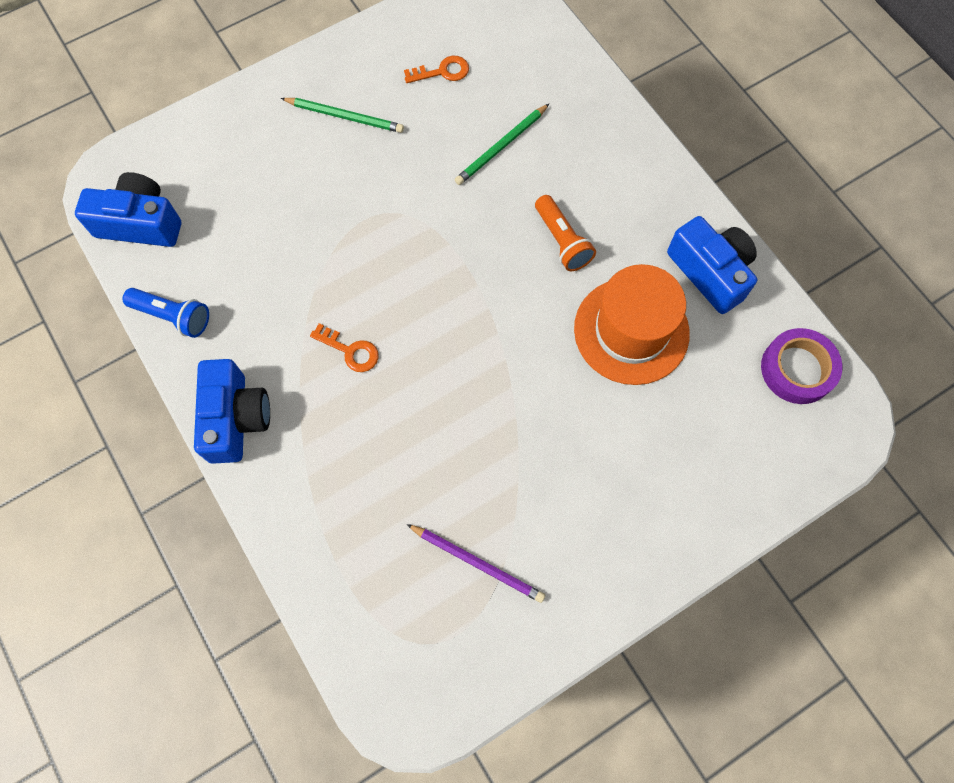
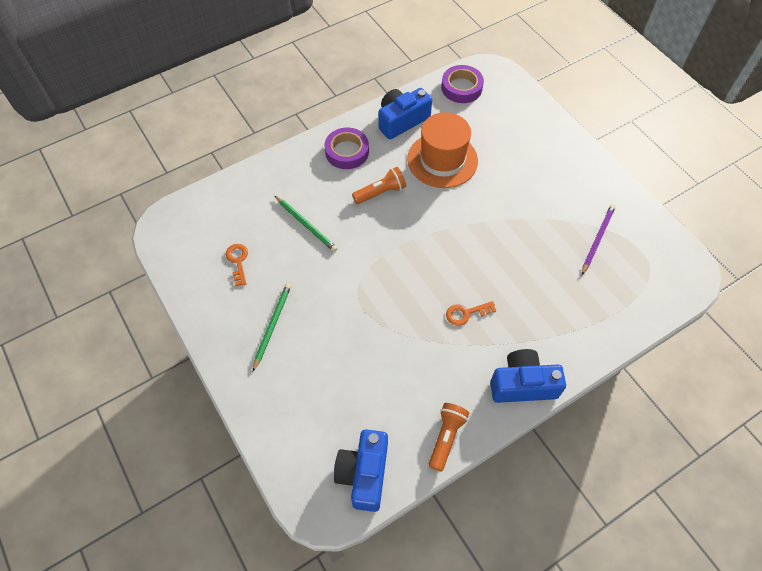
camera: 90 degrees left, 10 degrees down
blue flashlight [123,288,209,338] -> orange flashlight [429,403,469,472]
orange key [310,323,379,372] -> orange key turned 135 degrees counterclockwise [446,301,496,326]
none -> purple tape [324,128,369,169]

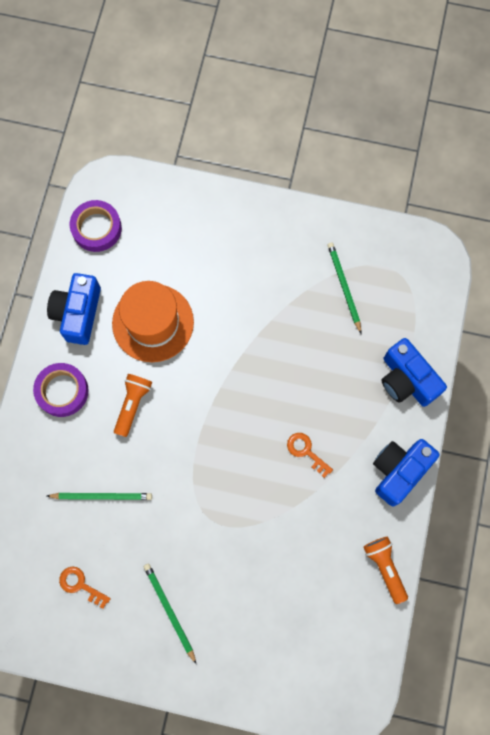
camera: 45 degrees left, 15 degrees up
blue camera [334,430,388,512] -> blue camera moved to [381,338,447,407]
orange key [446,301,496,326] -> orange key turned 105 degrees clockwise [287,433,333,478]
purple pencil [582,204,616,275] -> green pencil [327,242,361,333]

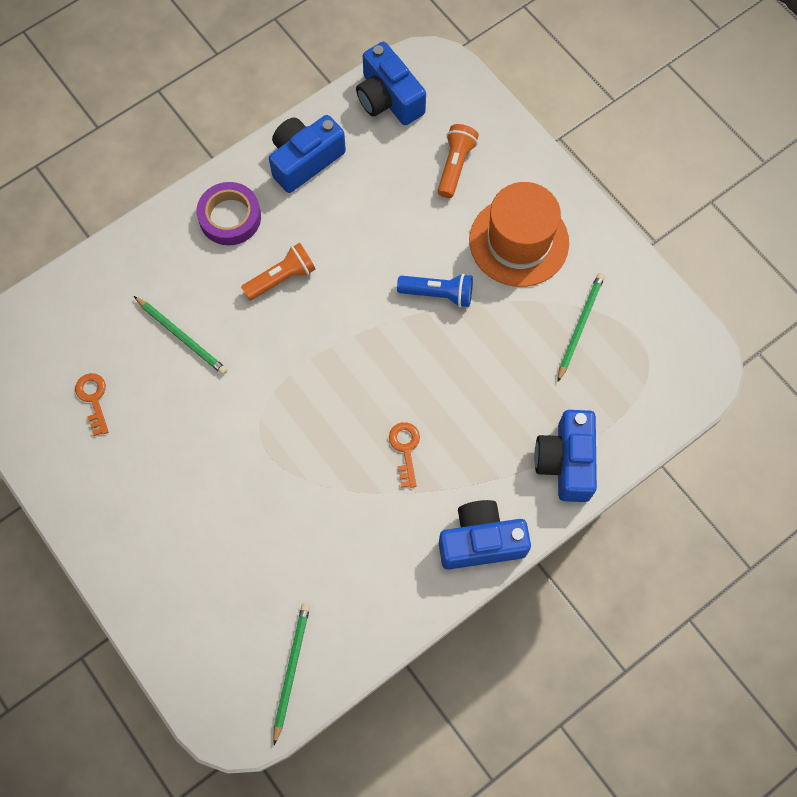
camera: 40 degrees right, 5 degrees down
purple tape [70,200,122,252] -> blue camera [356,42,426,125]
orange hat [112,281,194,362] -> orange hat moved to [469,182,569,287]
green pencil [143,563,196,664] -> green pencil moved to [273,603,310,745]
orange flashlight [364,537,408,604] -> orange flashlight moved to [437,124,479,198]
none -> blue flashlight [397,273,473,307]

